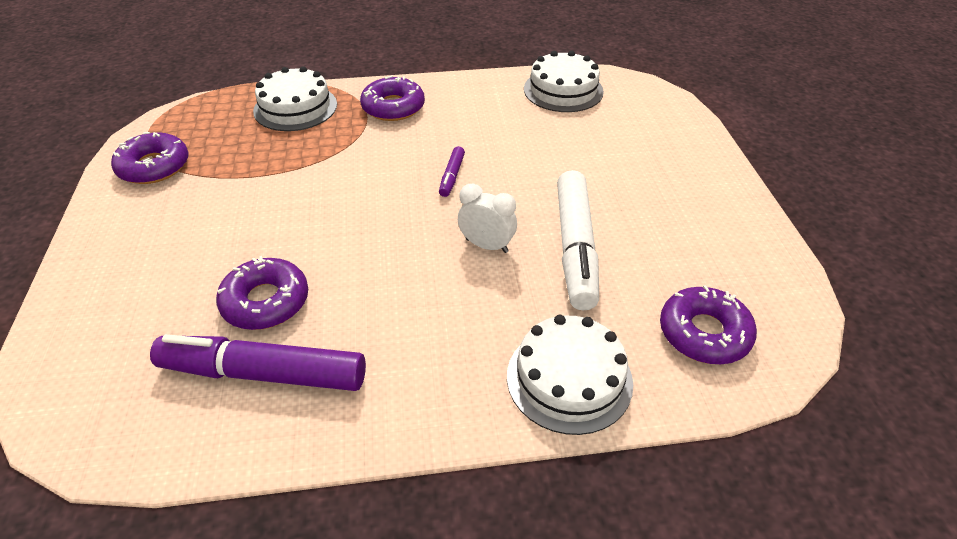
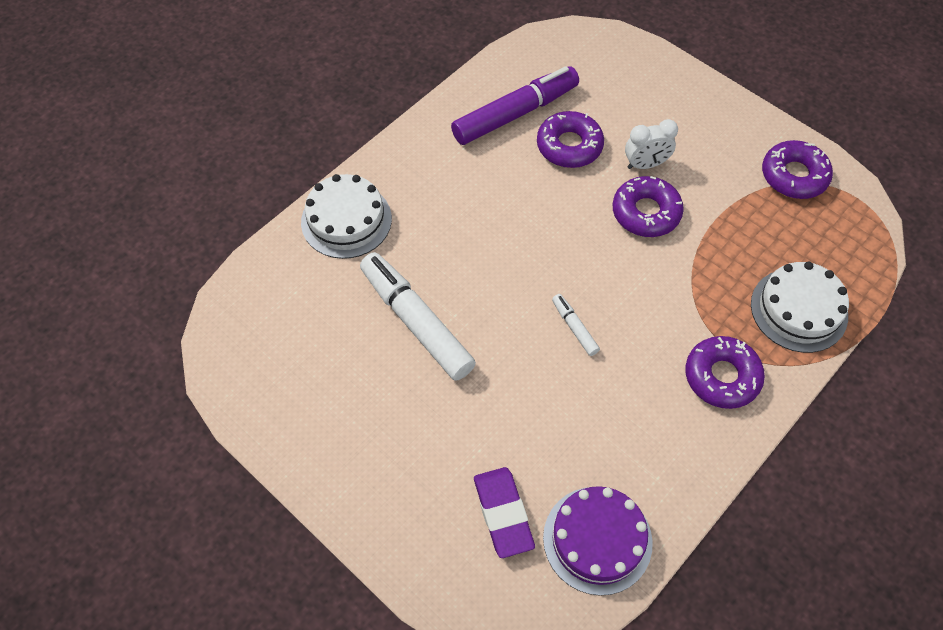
camera: 140 degrees right, 15 degrees up
purple marker [439,146,465,197] -> white marker [552,294,600,356]
white clock [458,184,517,253] -> white clock moved to [625,119,678,169]
white cake [524,51,604,112] -> purple cake [543,486,653,596]
purple donut [660,285,757,364] -> purple donut moved to [613,176,684,237]
none -> purple eraser [474,467,535,558]

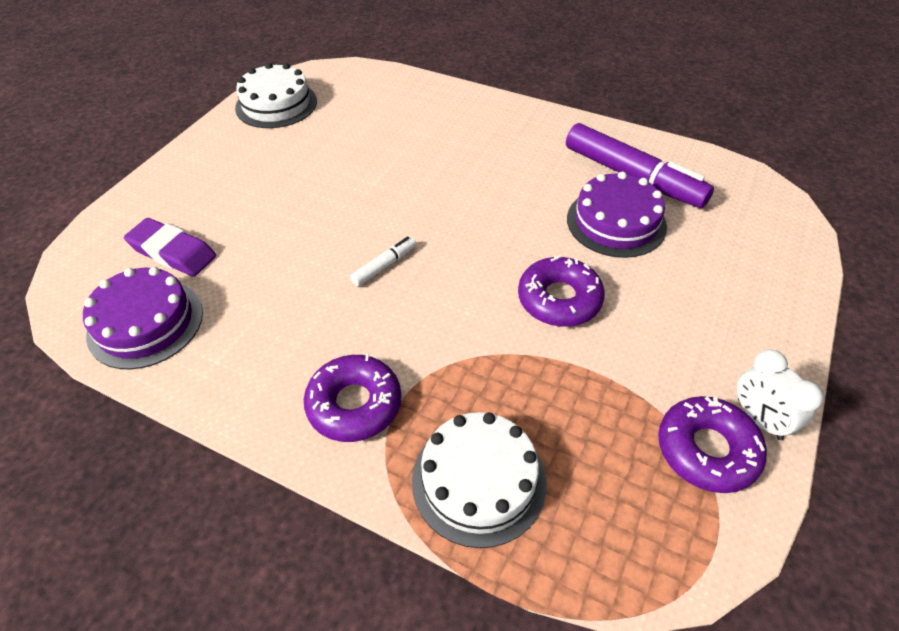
camera: 75 degrees right, 10 degrees down
white cake [301,174,392,259] -> white cake moved to [235,63,317,128]
white marker [360,252,476,381] -> none
purple eraser [474,467,535,558] -> purple eraser turned 60 degrees clockwise [124,218,216,277]
purple donut [537,111,604,168] -> purple cake [567,172,667,258]
white clock [625,119,678,169] -> white clock moved to [737,349,824,440]

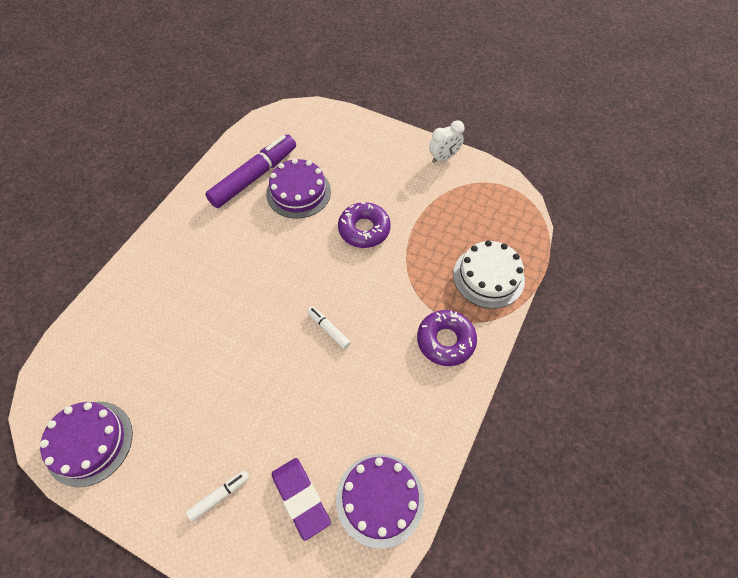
camera: 90 degrees left, 10 degrees up
purple eraser [124,218,216,277] -> purple eraser turned 60 degrees counterclockwise [272,458,331,541]
white cake [235,63,317,128] -> purple cake [40,402,133,487]
purple donut [658,396,767,493] -> none
none -> white marker [186,470,249,522]

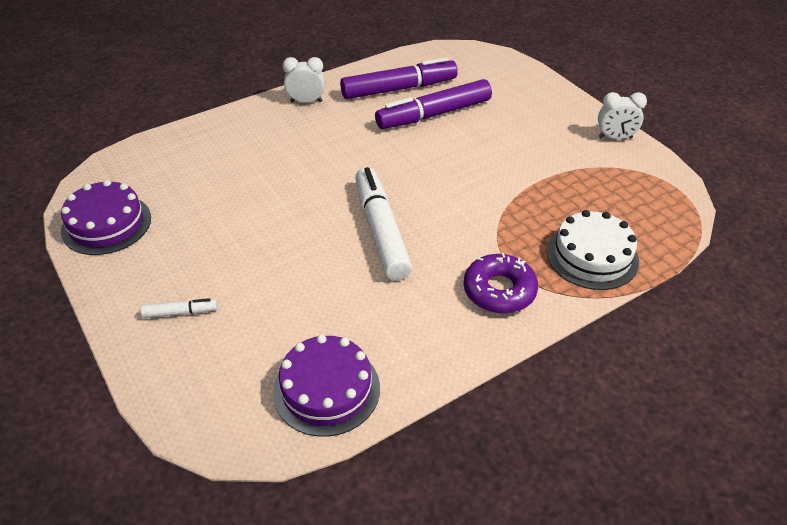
camera: 30 degrees right, 15 degrees down
purple cake [266,158,331,219] -> purple marker [375,79,492,129]
purple eraser [272,458,331,541] -> none
white marker [307,306,351,349] -> white marker [355,167,412,281], size x2.22
purple donut [338,202,391,248] -> none
none -> white clock [283,57,325,103]

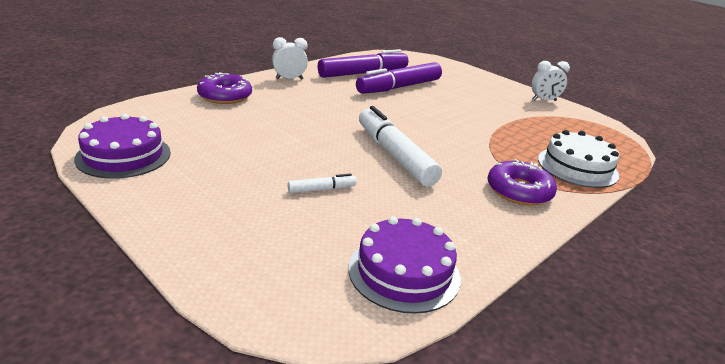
camera: 15 degrees left, 15 degrees down
white marker [141,298,218,318] -> white marker moved to [288,173,356,193]
none -> purple donut [197,72,252,104]

